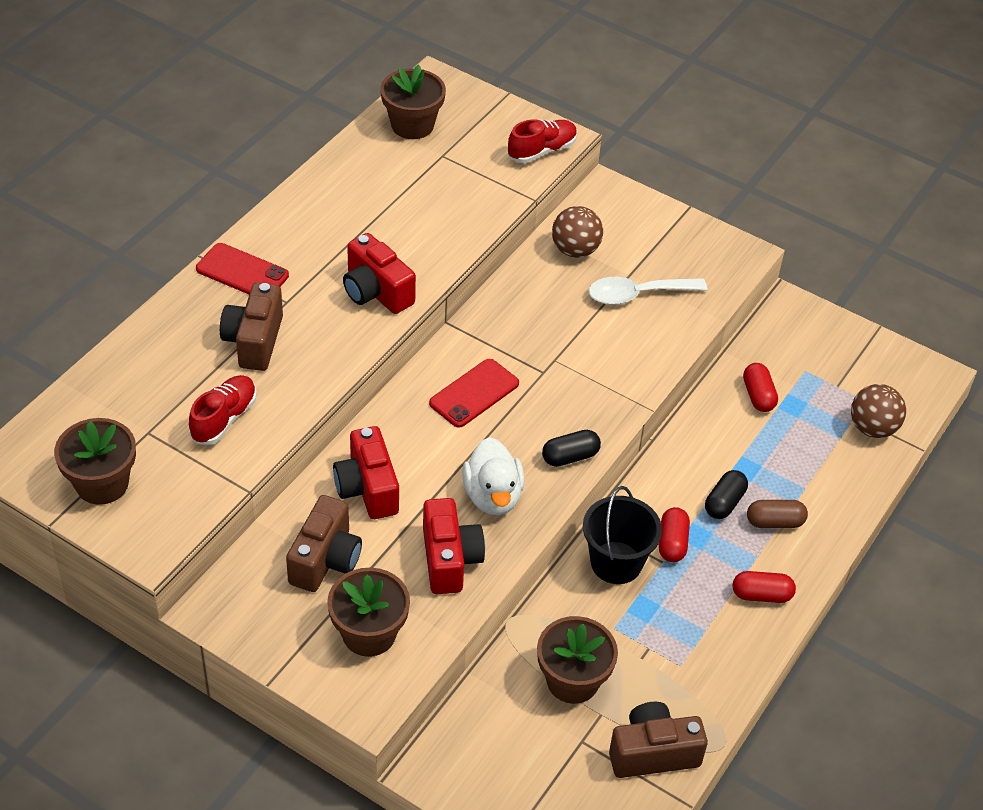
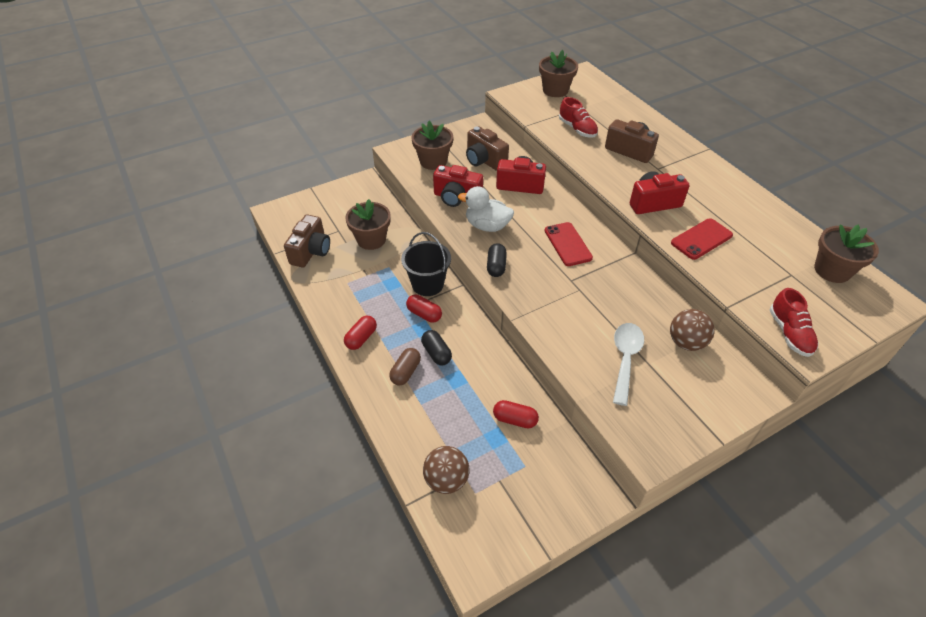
camera: 120 degrees right, 0 degrees up
red phone [196,243,289,294] -> red phone moved to [671,218,733,260]

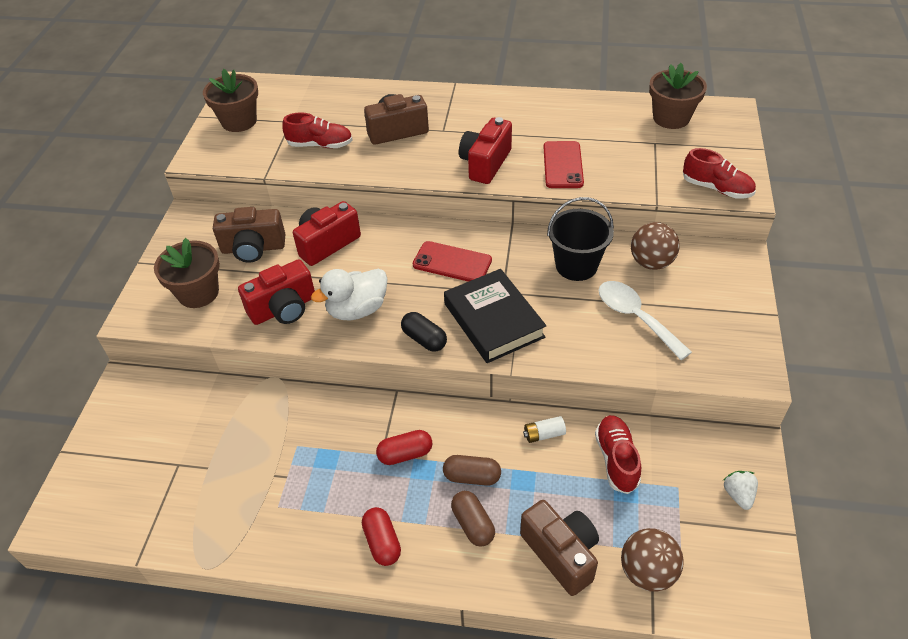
camera: 50 degrees left, 0 degrees up
brown camera [284,214,330,268] -> brown camera moved to [520,500,599,596]
brown flower pot [345,199,391,250] -> none
black bucket [401,232,451,296] -> black bucket moved to [547,197,614,281]
black capsule [421,330,452,365] -> brown capsule [443,455,501,486]
red capsule [493,400,539,429] -> red shoe [595,415,641,494]
none -> black book [444,269,546,363]
none -> white battery [523,416,566,443]
none -> white strawberry [724,471,758,510]

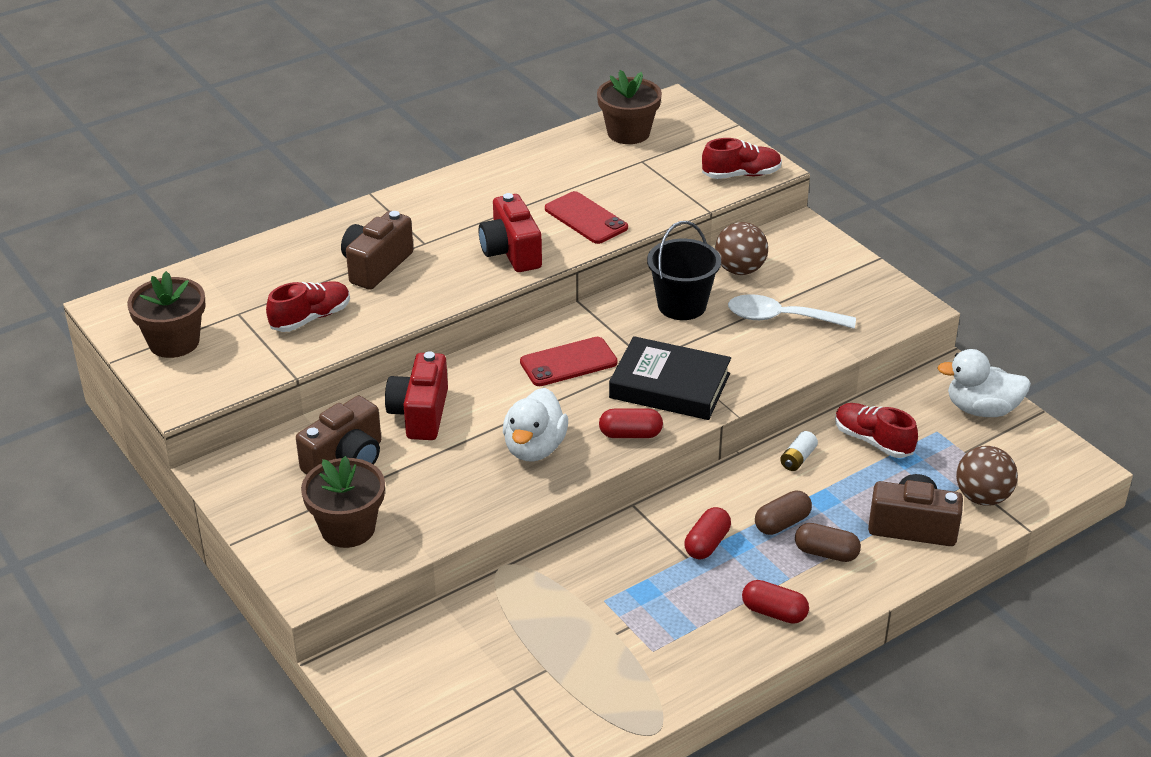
camera: 45 degrees left, 10 degrees down
red camera [238,259,315,325] -> none
black capsule [401,312,447,352] -> red capsule [599,408,663,438]
white strawberry [724,471,758,510] -> white duck [937,349,1031,417]

